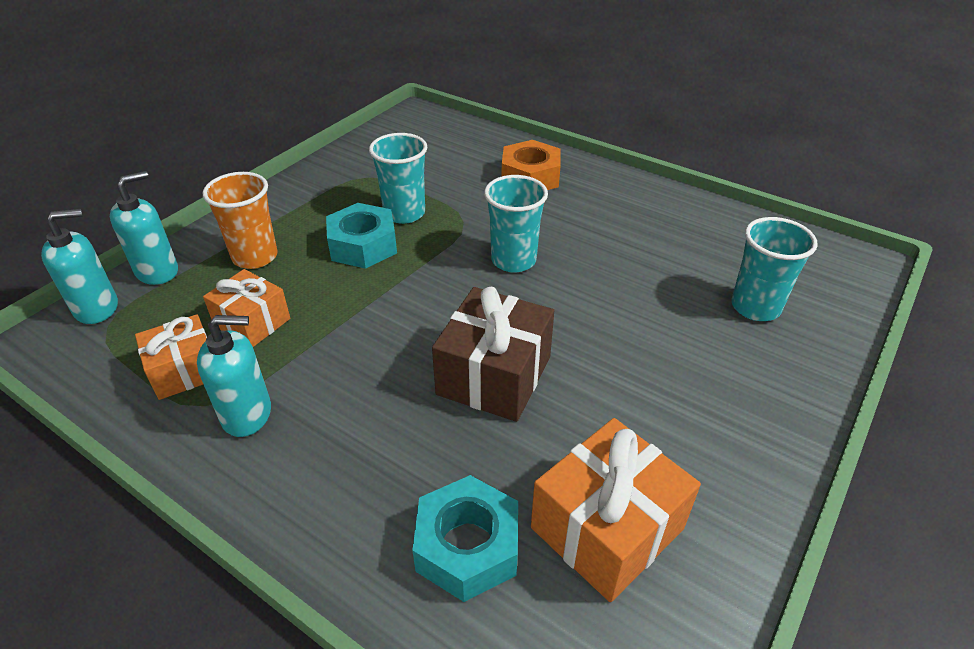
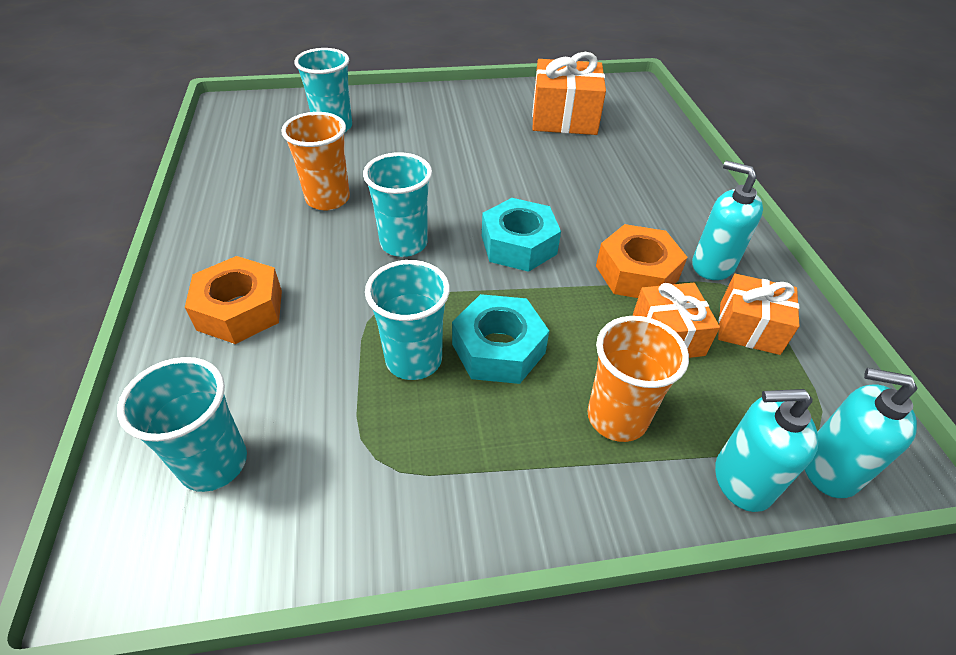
camera: 135 degrees left, 5 degrees up
turquoise nut [412,475,518,602] -> turquoise nut moved to [482,198,561,272]
brown gift [432,286,554,422] -> none
none -> turquoise cup [117,357,247,492]
none -> orange cup [281,112,350,210]
none -> orange nut [596,224,688,298]

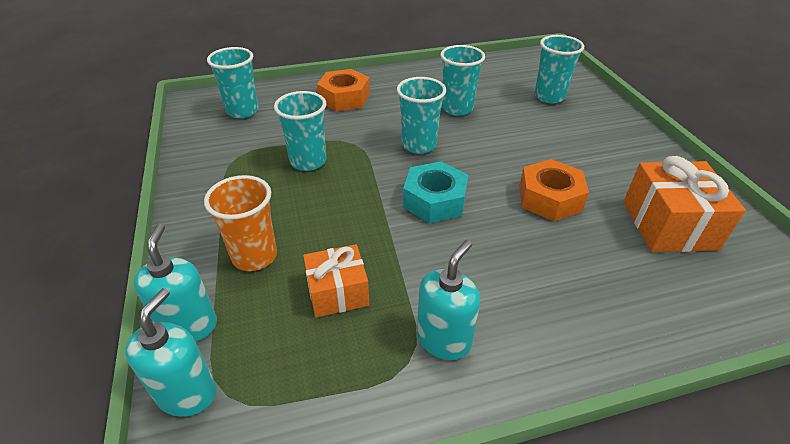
camera: 85 degrees right, 5 degrees down
orange cup [281,112,350,210] -> turquoise cup [440,45,485,116]
turquoise nut [452,294,549,384] -> none
orange nut [596,224,688,298] -> orange nut moved to [519,159,589,221]
orange gift [718,274,799,355] -> none

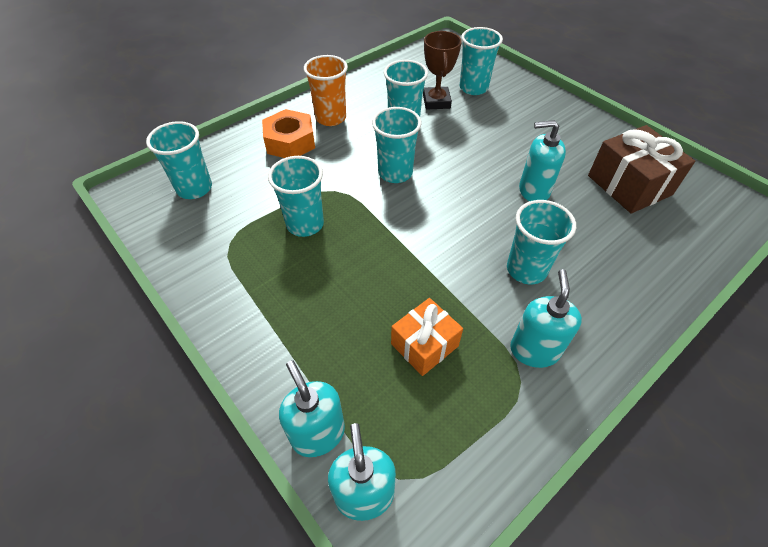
camera: 25 degrees left, 10 degrees up
orange cup [204,175,277,271] -> orange cup moved to [304,55,348,126]
turquoise nut [403,161,468,223] -> none
orange nut [519,159,589,221] -> turquoise soap dispenser [519,120,566,201]
orange gift [623,156,746,252] -> brown gift [588,125,695,213]
none -> brown trophy [423,31,462,110]
none -> turquoise cup [507,200,576,284]

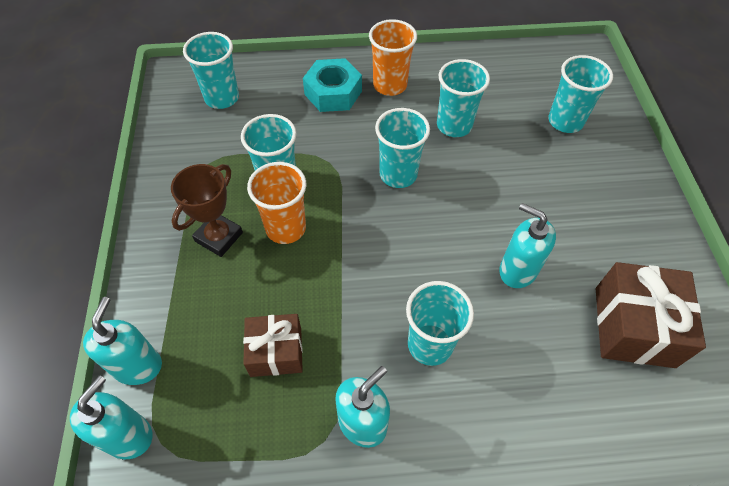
camera: 35 degrees right, 5 degrees up
orange nut [262,109,315,158] -> turquoise nut [303,58,362,112]
orange gift [391,298,463,376] -> brown gift [243,314,303,377]
brown trophy [423,31,462,110] -> brown trophy moved to [171,164,243,257]
none -> orange cup [247,162,306,244]

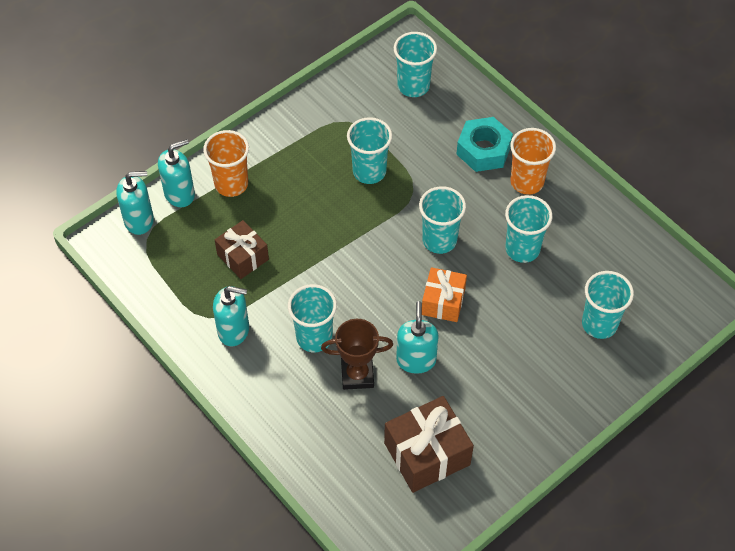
camera: 55 degrees right, 0 degrees up
brown trophy [171,164,243,257] -> brown trophy moved to [321,319,393,390]
orange cup [247,162,306,244] -> orange cup moved to [203,130,249,197]
none -> orange gift [422,267,467,322]

